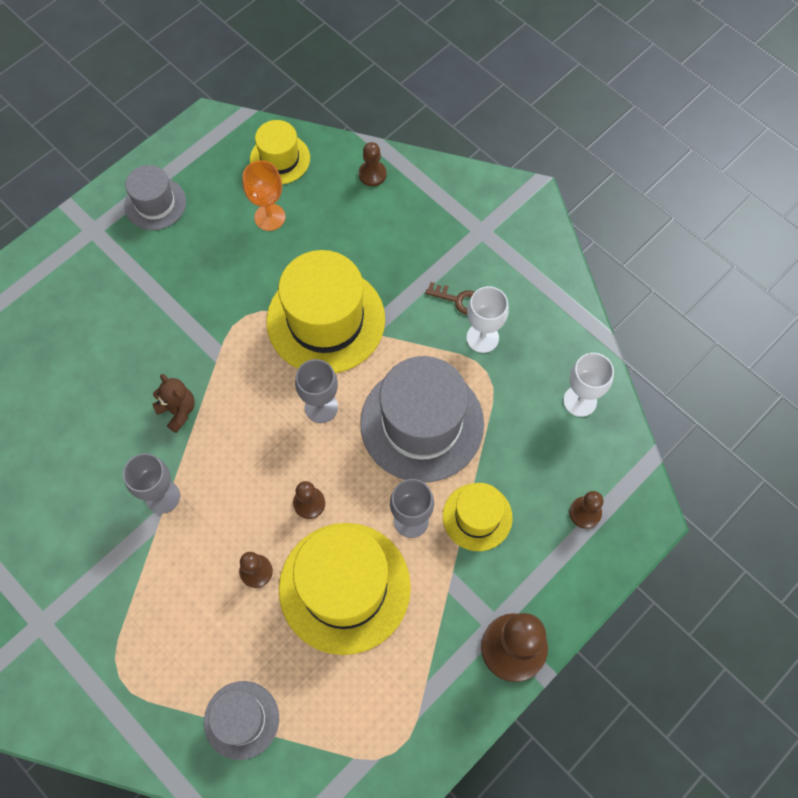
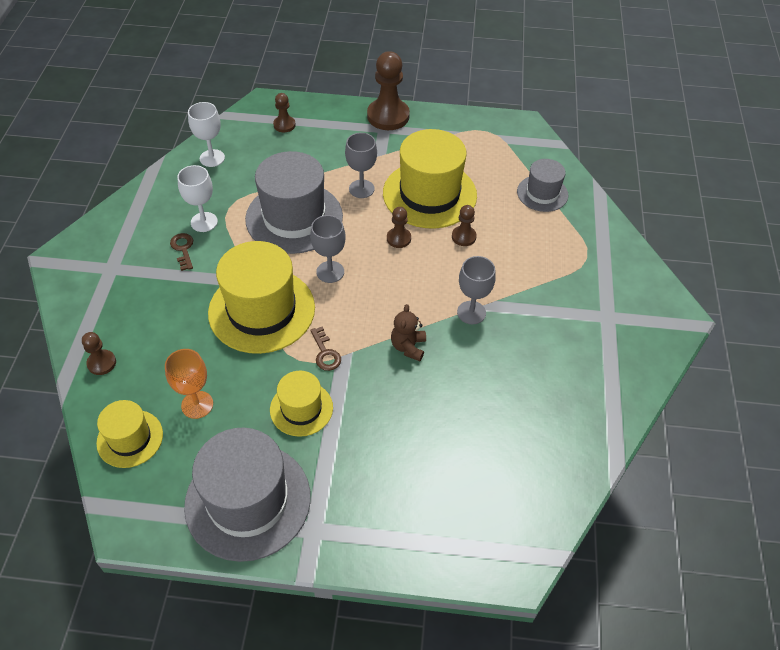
camera: 130 degrees left, 15 degrees down
grey hat [124,165,186,230] -> grey hat [184,427,311,562], size x1.83
yellow hat [443,483,513,551] -> yellow hat moved to [270,371,333,437]
none -> brown key [310,327,341,371]

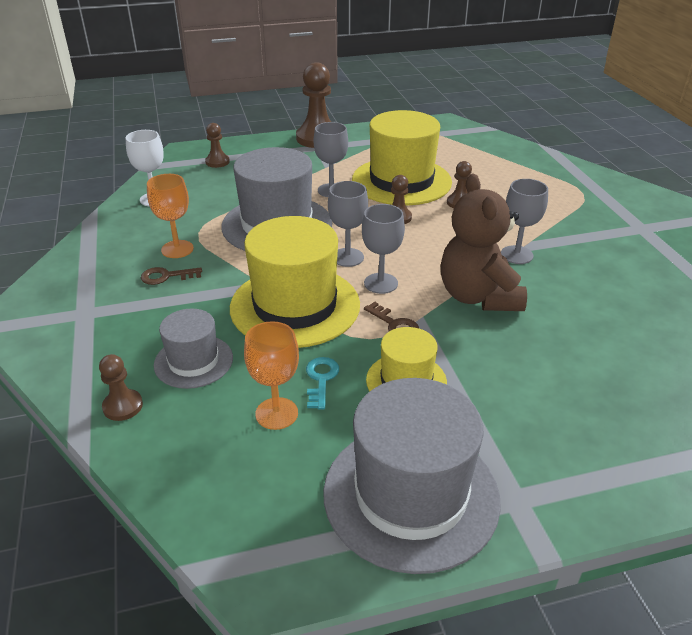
camera: 20 degrees left, 15 degrees down
yellow hat [96,400,163,468] -> none
brown key [170,233,193,271] -> brown key turned 60 degrees counterclockwise [141,267,202,285]
white goblet [177,165,218,232] -> orange goblet [147,174,194,258]
brown teddy bear [391,304,426,361] -> brown teddy bear [441,174,527,311], size x1.96
grey hat [517,159,568,212] -> grey hat moved to [154,309,233,389]
none -> turquoise key [306,357,339,409]
none -> grey goblet [362,204,405,294]

